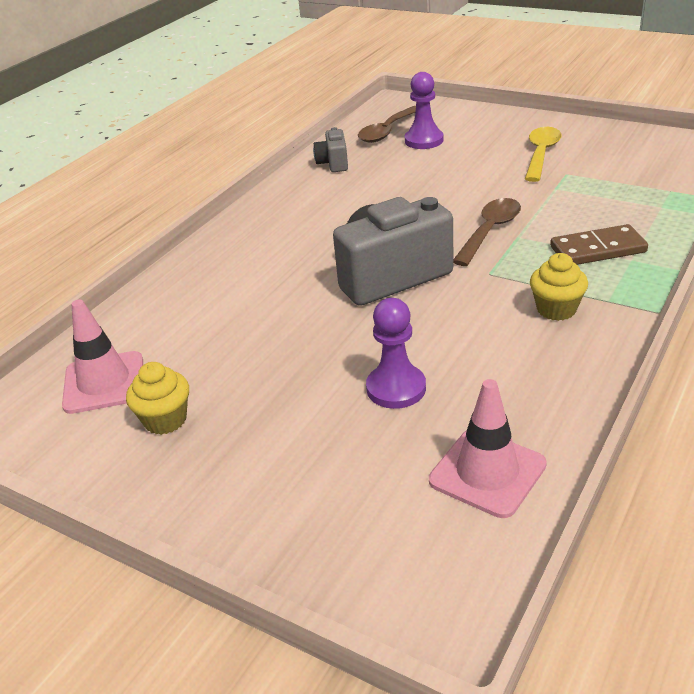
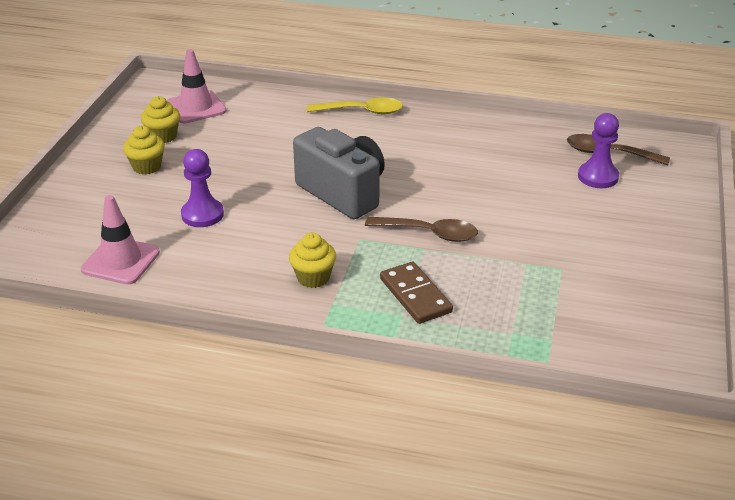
camera: 70 degrees right, 0 degrees up
grey camera [313,127,348,172] -> none
yellow spoon [525,127,561,182] -> yellow spoon moved to [307,97,403,114]
none -> yellow cupcake [123,126,165,175]

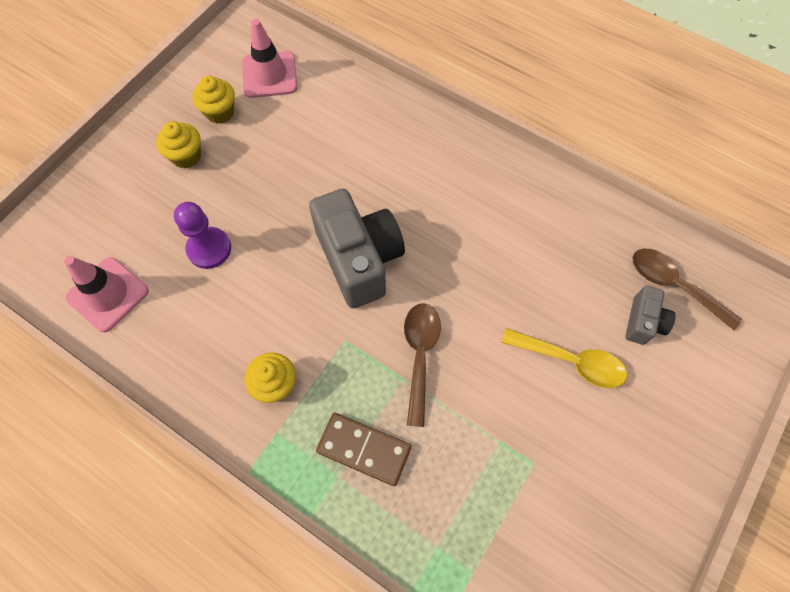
camera: 20 degrees right, 30 degrees up
yellow spoon [307,97,403,114] -> yellow spoon moved to [501,328,627,388]
brown spoon [365,217,478,242] -> brown spoon turned 120 degrees counterclockwise [404,303,441,427]
brown domino [380,262,453,324] -> brown domino turned 60 degrees counterclockwise [316,413,411,486]
purple pawn [578,113,619,188] -> grey camera [625,286,676,345]

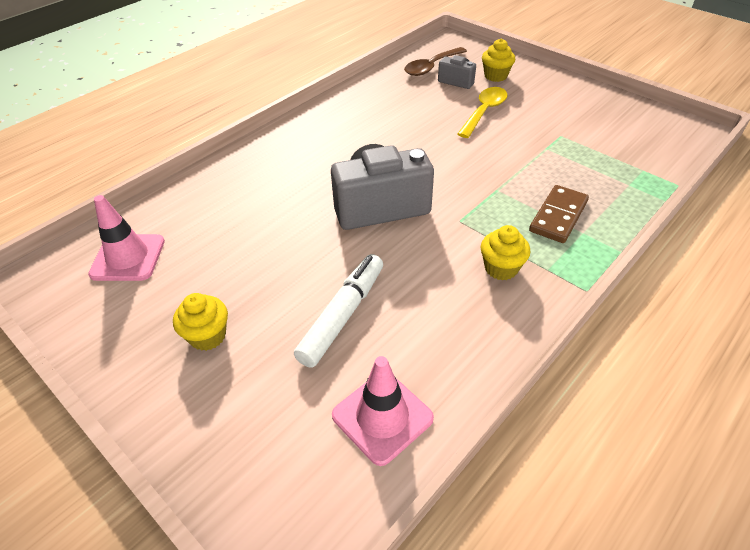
camera: 80 degrees left, 20 degrees down
purple pawn [174,202,231,269] -> white marker [294,254,383,368]
yellow cupcake [192,76,235,124] -> yellow cupcake moved to [482,39,515,82]
brown spoon [404,303,441,427] -> none

